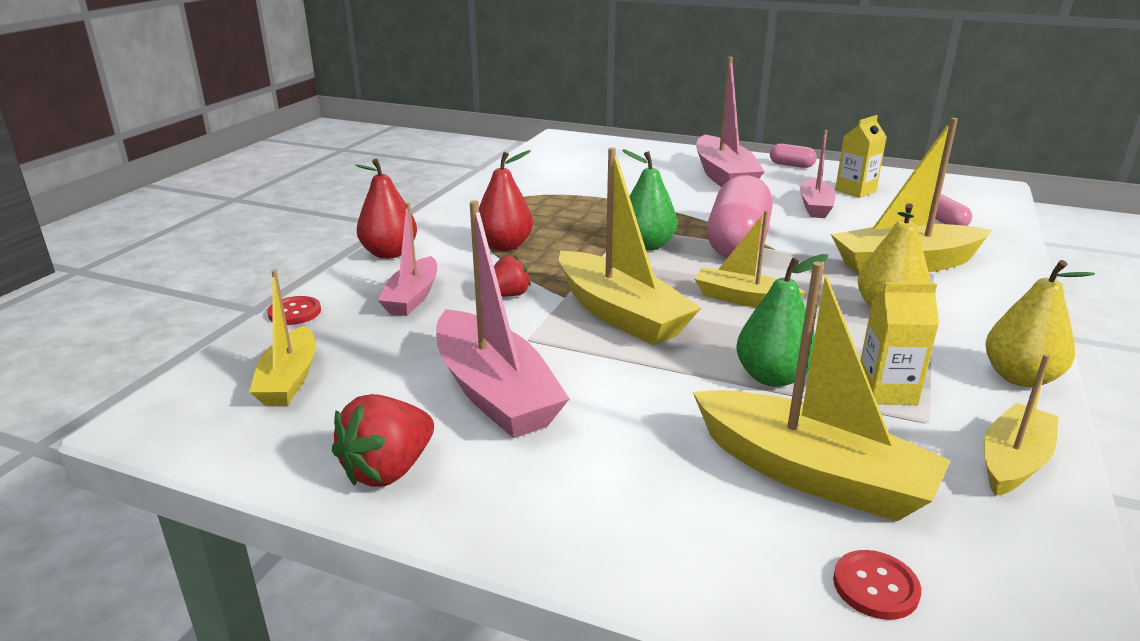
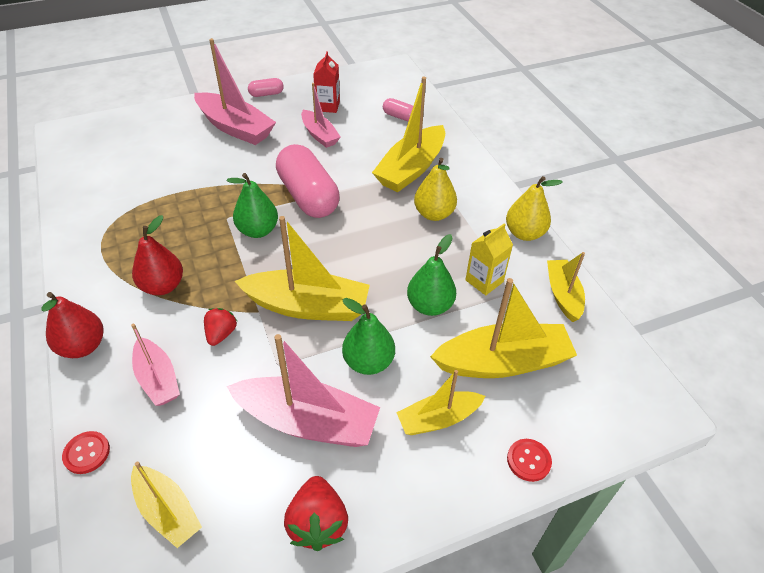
camera: 45 degrees left, 20 degrees up
yellow boat [694,210,806,307] -> yellow boat moved to [396,370,485,435]
red button [833,550,921,620] -> red button moved to [507,439,552,482]
yellow carton [835,115,887,198] -> red carton [313,51,340,113]
none -> green pear [342,298,395,375]

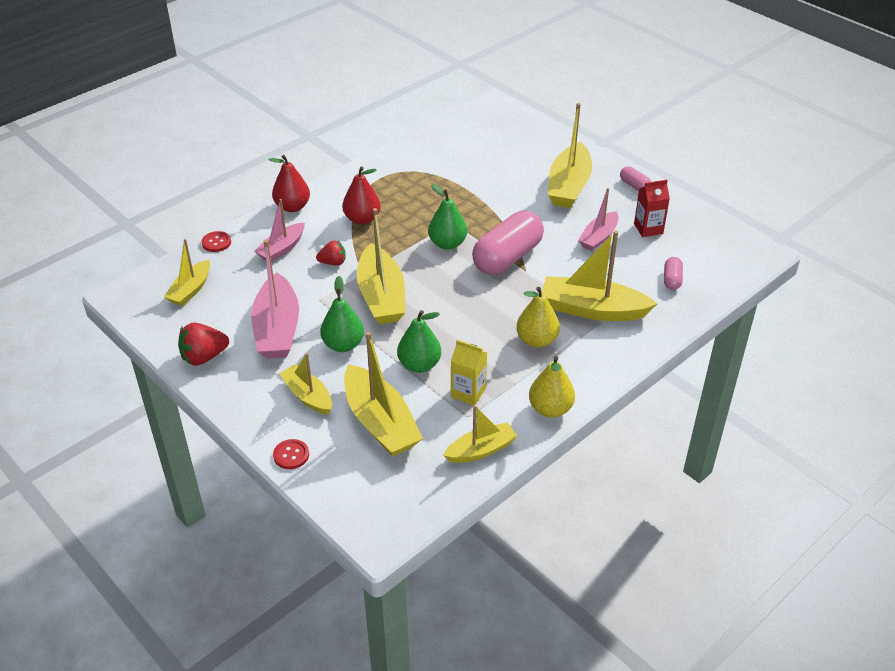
camera: 70 degrees right, 5 degrees down
pink boat [194,38,276,145] -> yellow boat [548,103,592,208]

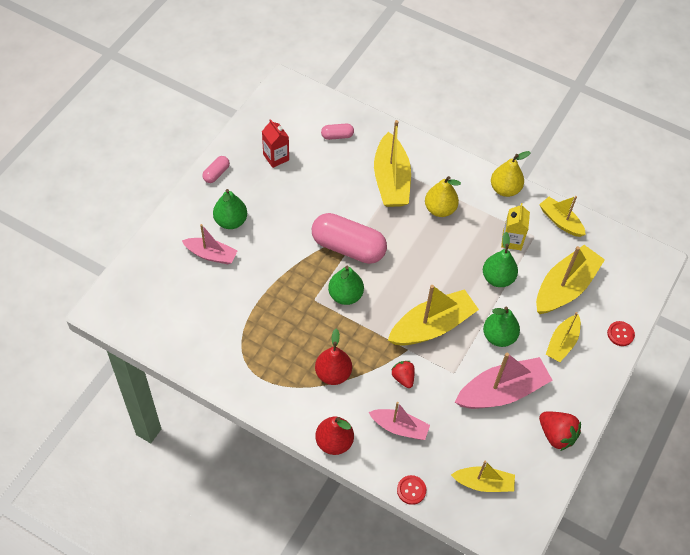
camera: 110 degrees left, 15 degrees up
yellow boat [548,103,592,208] -> green pear [213,189,247,229]
pink boat [578,188,618,251] -> pink boat moved to [182,224,238,264]

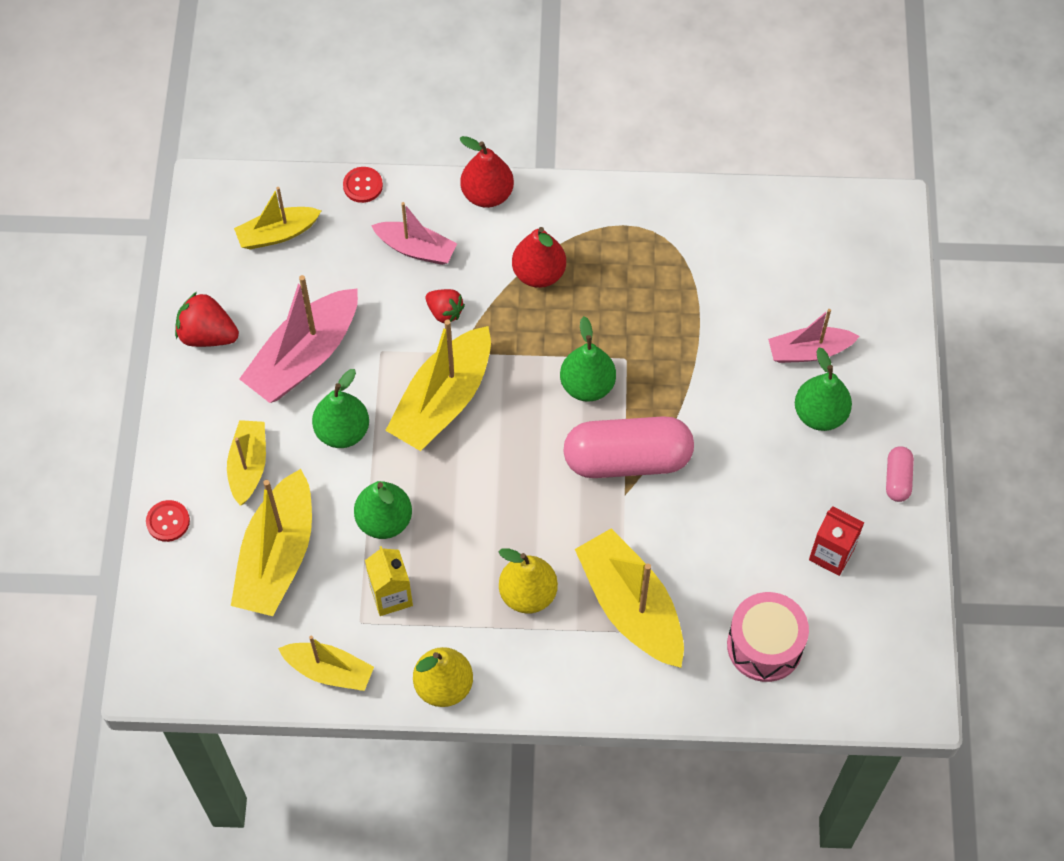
camera: 155 degrees right, 5 degrees up
pink capsule [321,124,354,140] -> pink drum [727,592,809,682]
pink boat [369,402,430,440] -> pink boat turned 150 degrees counterclockwise [371,202,457,265]

